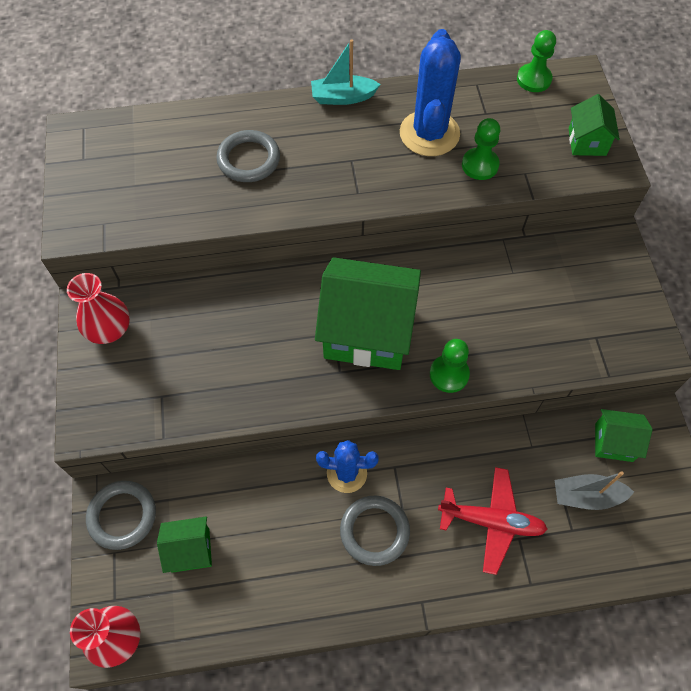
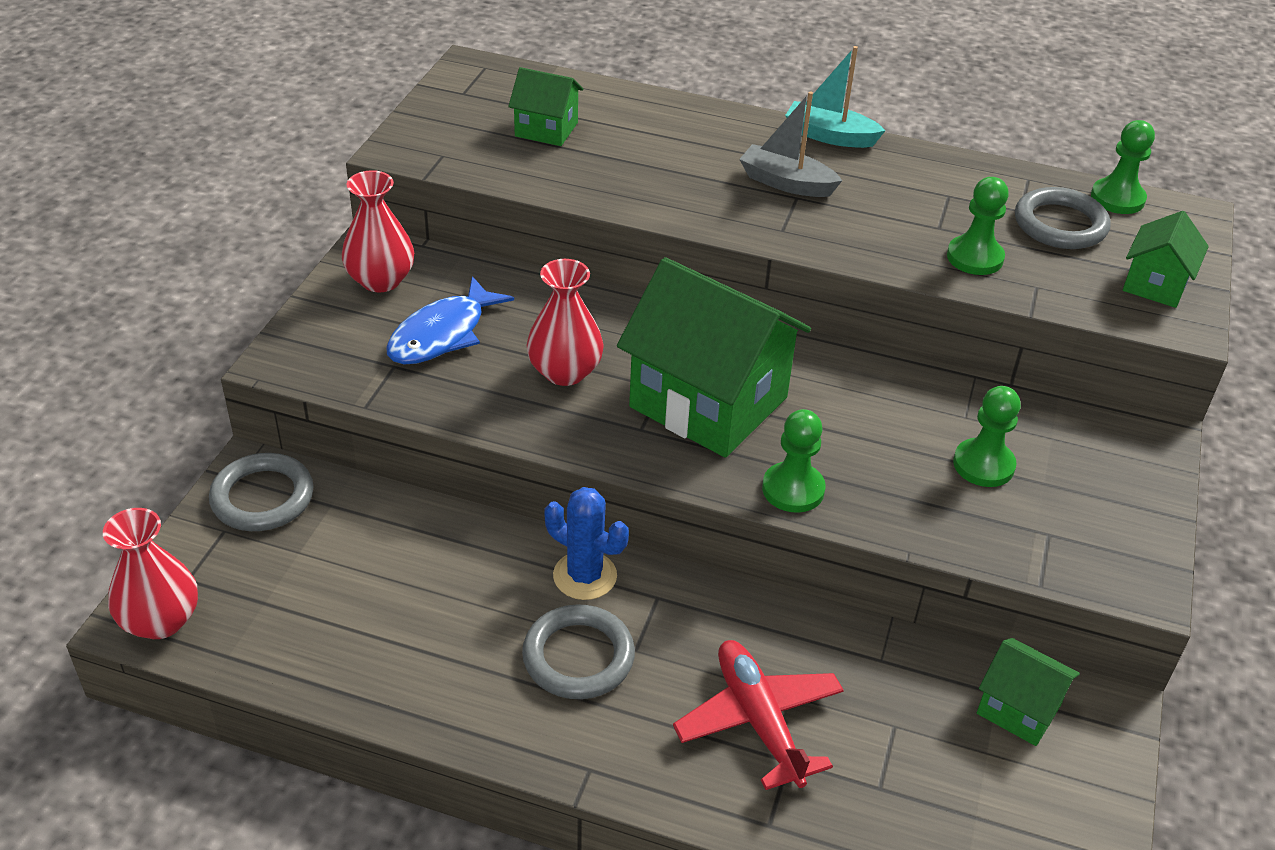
camera: 25 degrees right, 20 degrees down
green house [157,516,212,573] -> green house moved to [508,67,583,146]
grey ring [216,130,280,182] -> grey ring moved to [1015,187,1110,249]
blue cactus [400,29,461,156] -> none
red plane [438,467,548,575] -> red plane turned 150 degrees counterclockwise [673,640,844,790]
grey boat [555,471,634,510] -> grey boat moved to [739,91,842,197]
none -> blue fish [386,276,514,364]
none -> red vase [527,259,604,386]
none -> green pawn [953,386,1021,487]

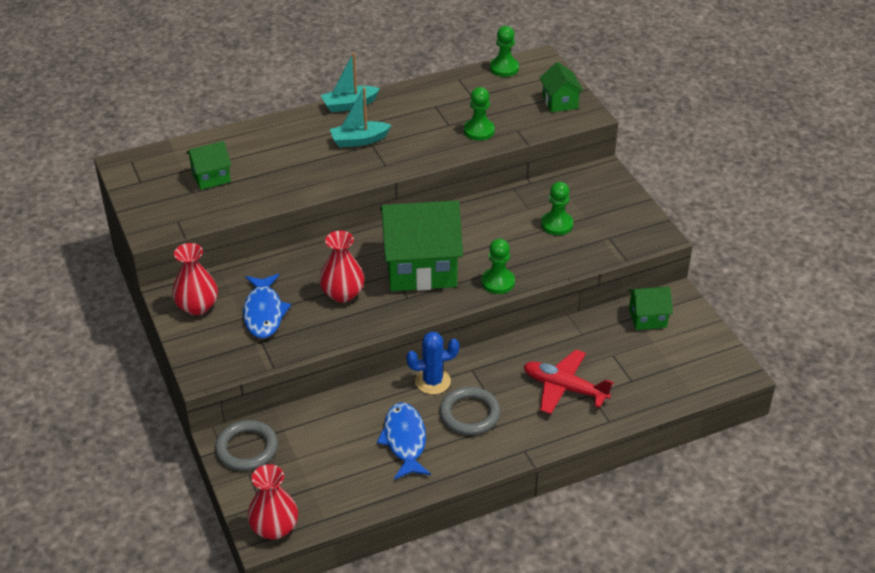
camera: 40 degrees left, 0 degrees up
grey boat [739,91,842,197] -> turquoise boat [330,87,391,147]
grey ring [1015,187,1110,249] -> none
none -> blue fish [377,402,431,480]

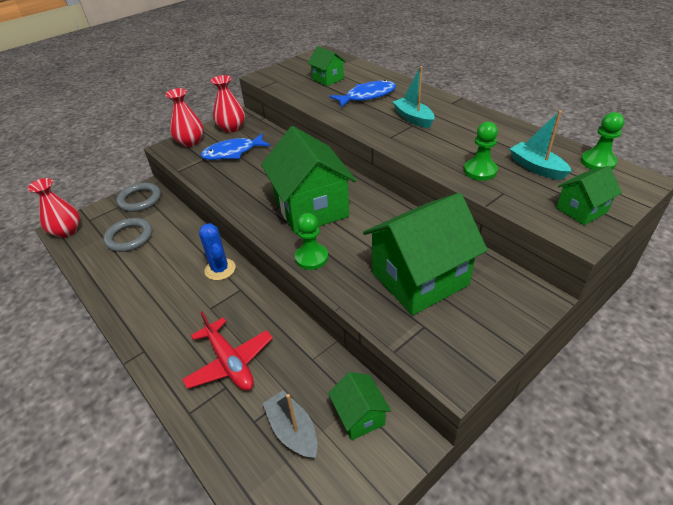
camera: 75 degrees right, 0 degrees up
red vase [320,231,364,303] -> red vase moved to [165,88,204,147]
turquoise boat [321,52,380,112] -> turquoise boat moved to [510,110,571,180]
blue fish [377,402,431,480] -> blue fish moved to [330,80,396,108]
grey ring [439,387,500,435] -> grey ring moved to [103,218,152,252]
red plane [524,350,614,414] -> red plane turned 135 degrees clockwise [182,312,273,391]
green pawn [541,182,573,235] -> green house [363,193,488,315]
none -> grey boat [262,391,318,459]

